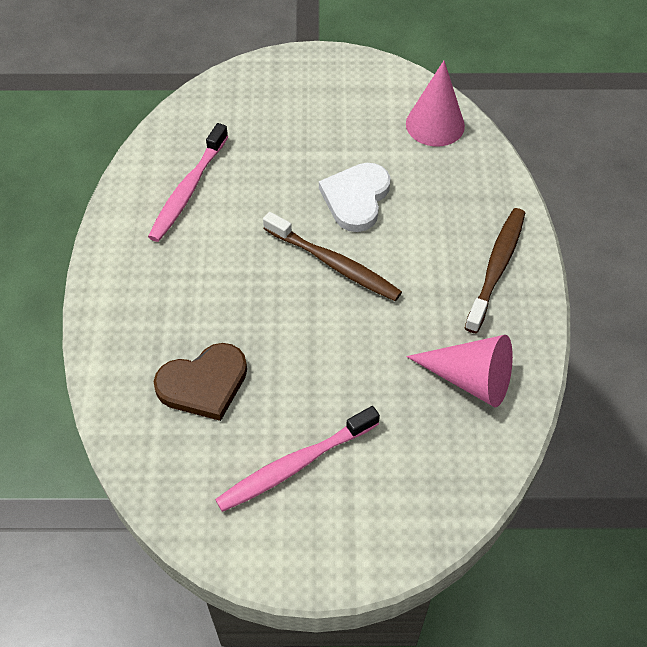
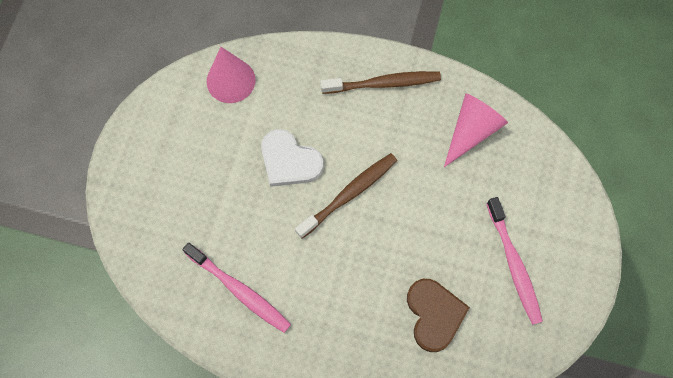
camera: 75 degrees left, 15 degrees up
brown toothbrush [465,208,525,333] -> brown toothbrush turned 135 degrees clockwise [321,71,441,94]

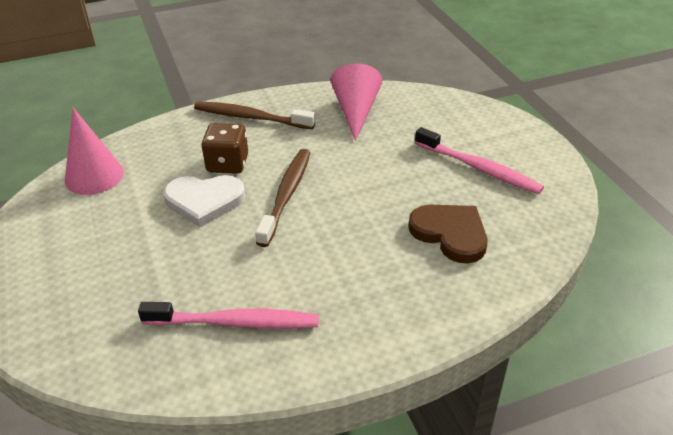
camera: 35 degrees left, 30 degrees down
brown toothbrush [321,71,441,94] -> brown toothbrush turned 120 degrees counterclockwise [194,102,315,129]
none -> brown dice [201,123,248,174]

